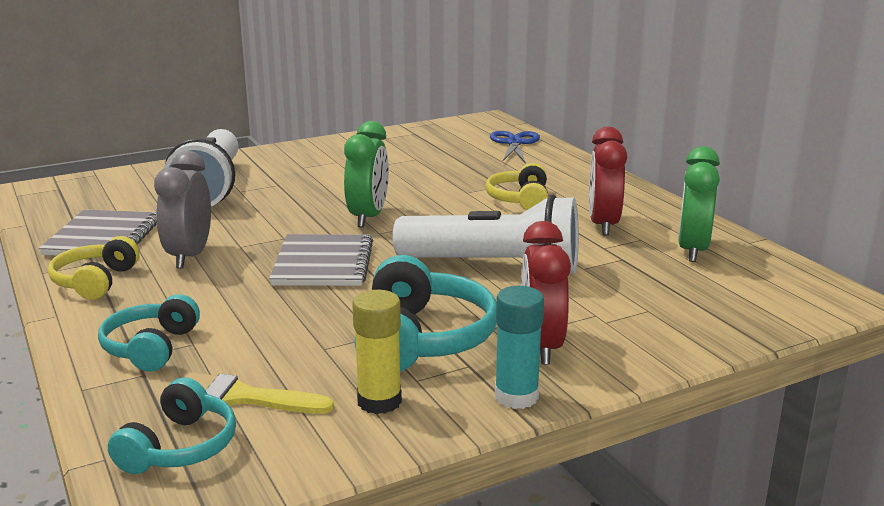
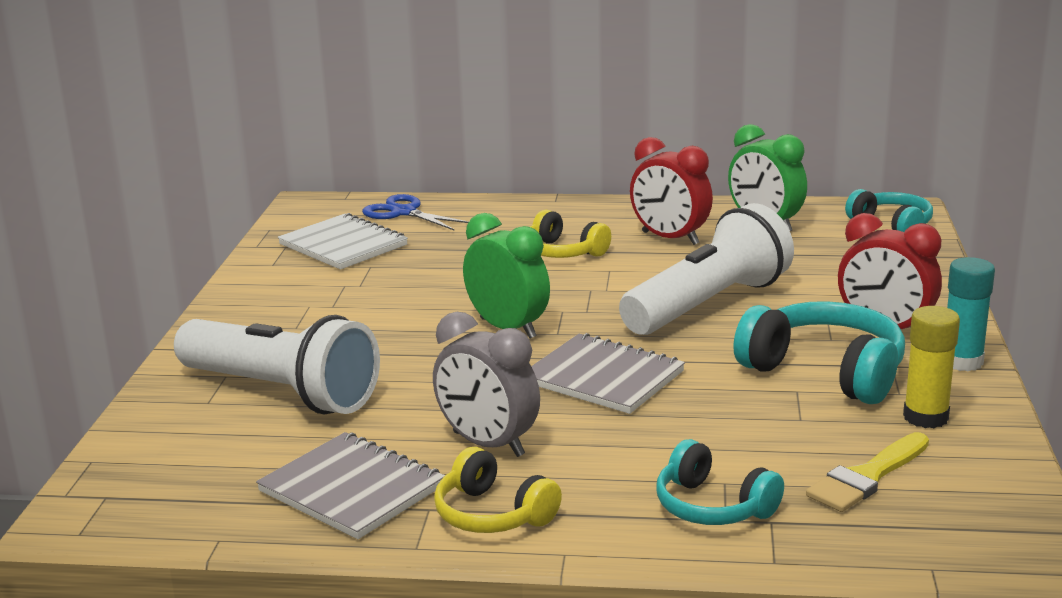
camera: 55 degrees left, 0 degrees up
turquoise headphones [108,377,236,474] -> turquoise headphones moved to [845,189,933,232]
none -> white notebook [278,213,408,270]

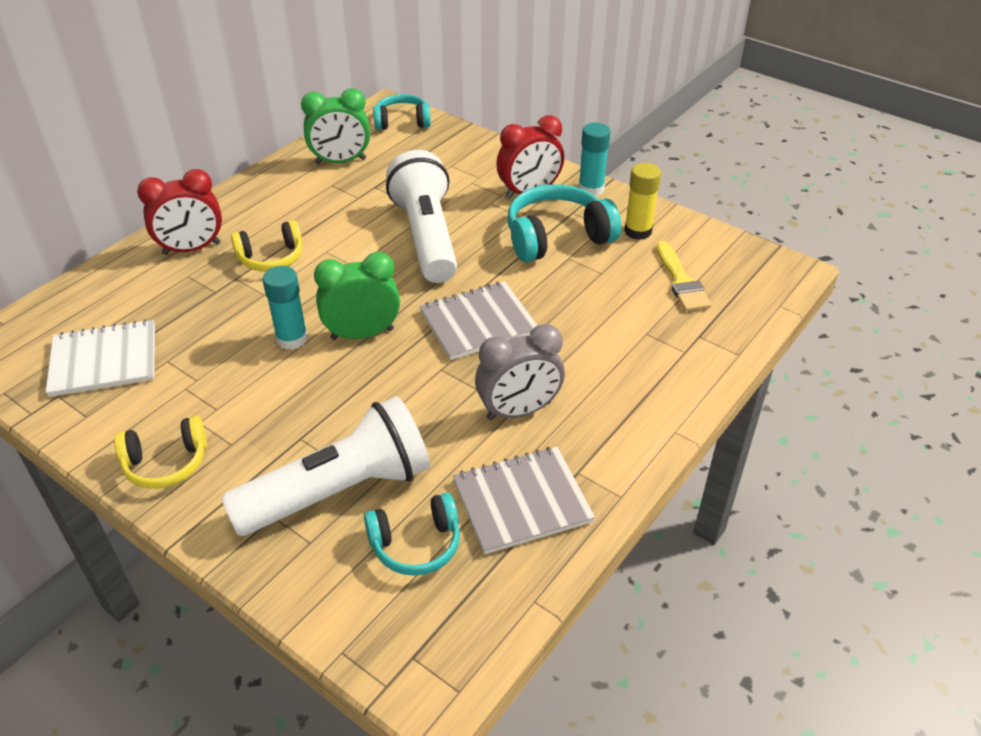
camera: 60 degrees left, 20 degrees up
blue scissors [362,194,469,230] -> none
yellow headphones [434,447,562,533] -> yellow headphones moved to [114,416,207,489]
red clock [630,137,713,245] -> red clock moved to [137,169,222,255]
turquoise headphones [657,439,784,525] -> turquoise headphones moved to [364,493,460,576]
none -> turquoise glue stick [262,266,308,350]

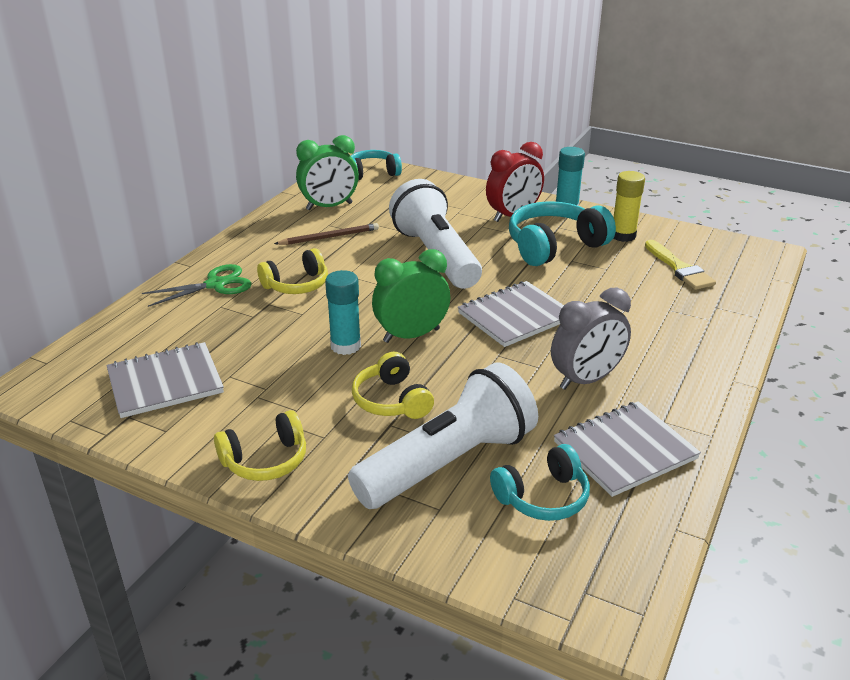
camera: 10 degrees left, 10 degrees down
white notebook [46,319,155,397] -> grey notebook [106,342,224,418]
red clock [137,169,222,255] -> green scissors [142,264,252,307]
none -> brown pencil [274,223,379,245]
none -> yellow headphones [352,352,434,419]

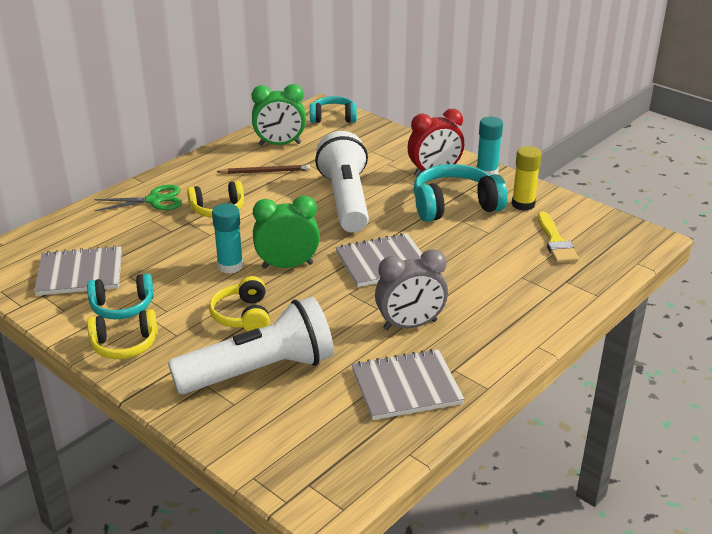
camera: 15 degrees right, 0 degrees up
turquoise headphones [490,444,590,521] -> turquoise headphones moved to [87,273,154,319]

